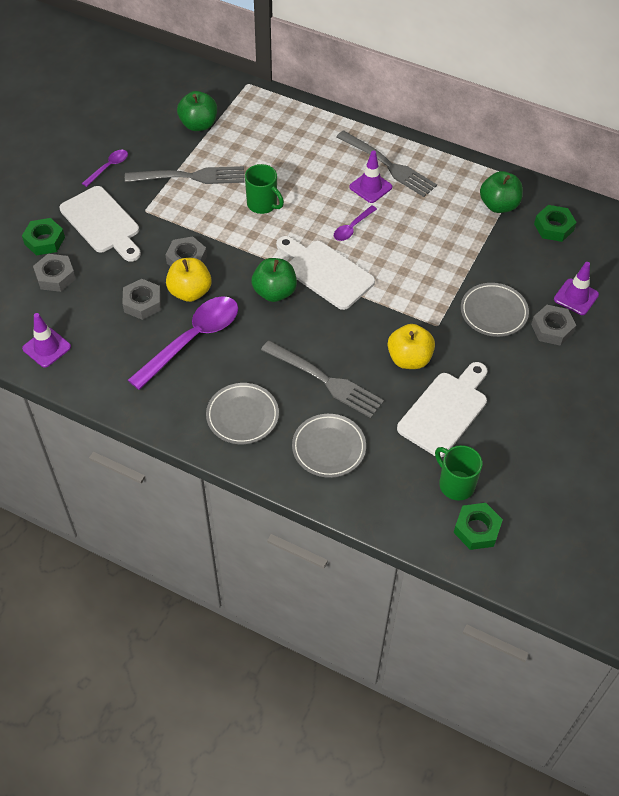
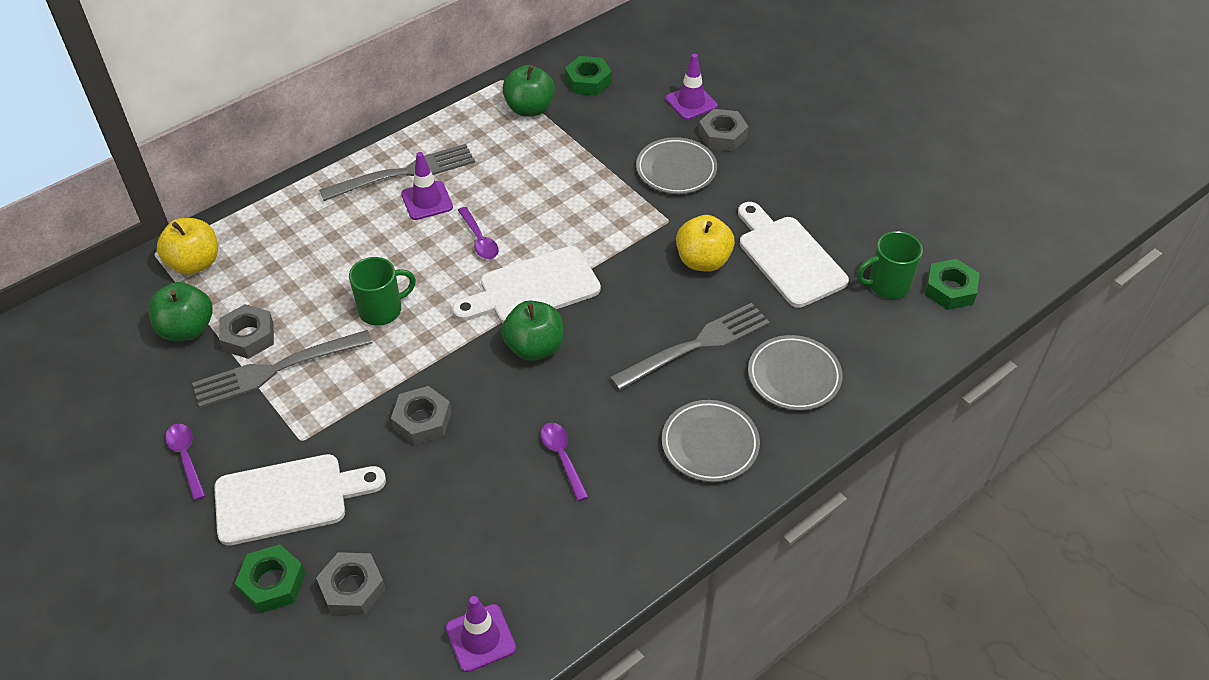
camera: 65 degrees left, 5 degrees down
grey nut [122,279,161,320] -> grey nut moved to [219,304,274,359]
grey fork [125,166,245,184] -> grey fork turned 135 degrees counterclockwise [192,330,373,408]
purple spoon [128,296,238,390] -> purple spoon [541,423,588,501], size x0.48
yellow apple [166,258,212,302] -> yellow apple moved to [157,218,218,275]

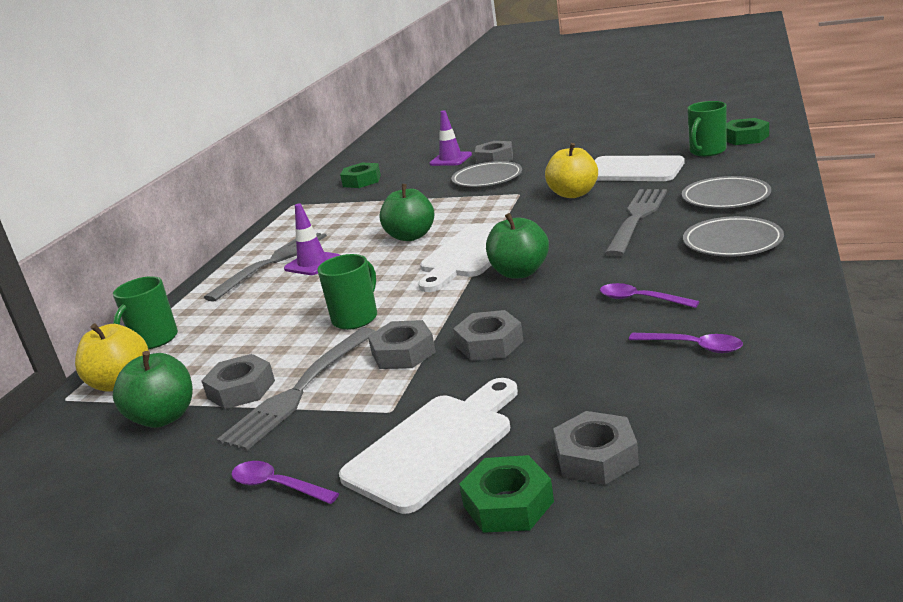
camera: 30 degrees left, 25 degrees down
purple traffic cone [446,596,516,672] -> none
purple spoon [458,207,499,259] -> purple spoon moved to [629,333,743,353]
green apple [502,65,555,117] -> green apple moved to [379,184,434,241]
none -> green mug [113,276,178,349]
none -> grey nut [368,320,436,369]

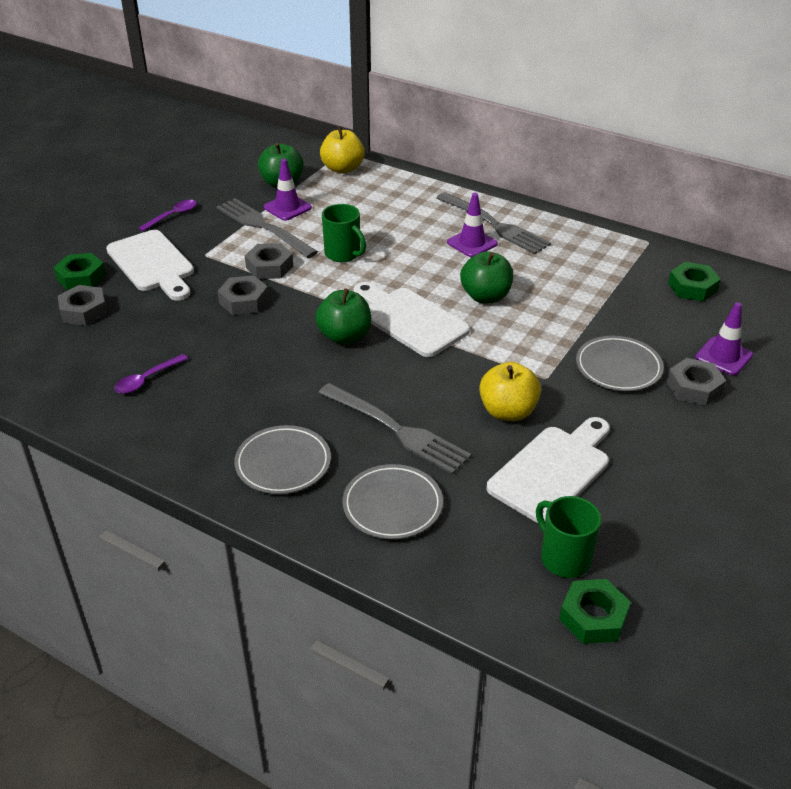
camera: 100 degrees right, 15 degrees up
green mug [113,276,178,349] -> none
grey nut [201,354,275,409] -> purple traffic cone [264,159,312,221]
purple spoon [600,283,699,308] -> none

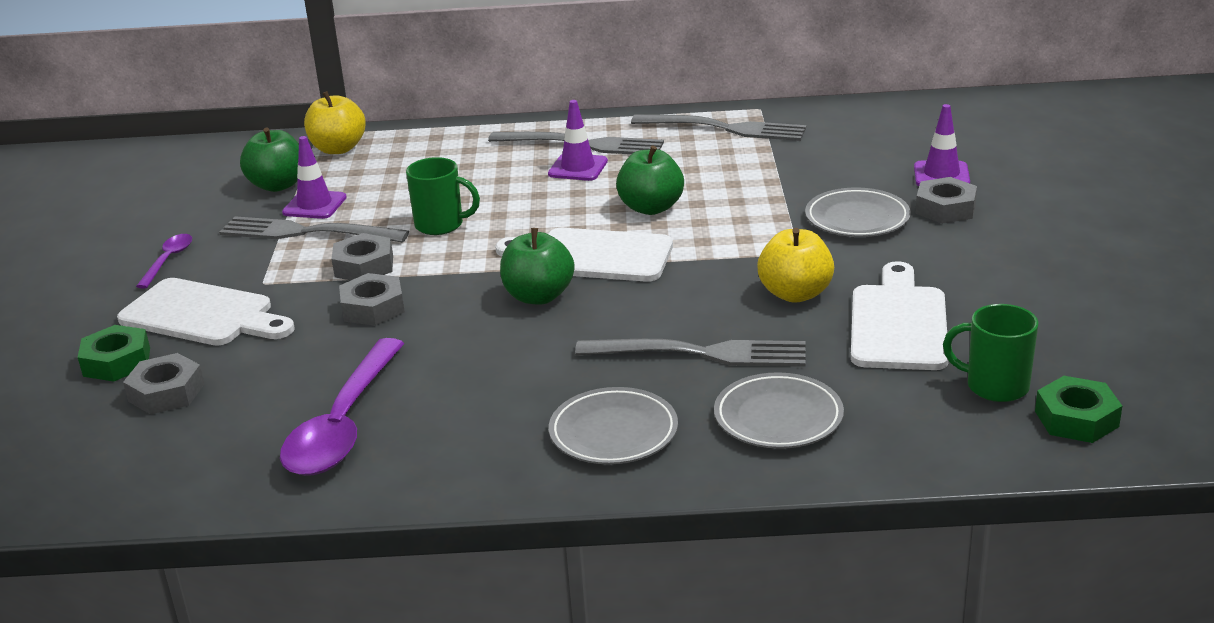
camera: 30 degrees left, 10 degrees down
purple spoon [114,354,188,394] -> purple spoon [280,338,405,476], size x2.09
green nut [668,262,721,302] -> none
none -> grey fork [631,114,806,141]

